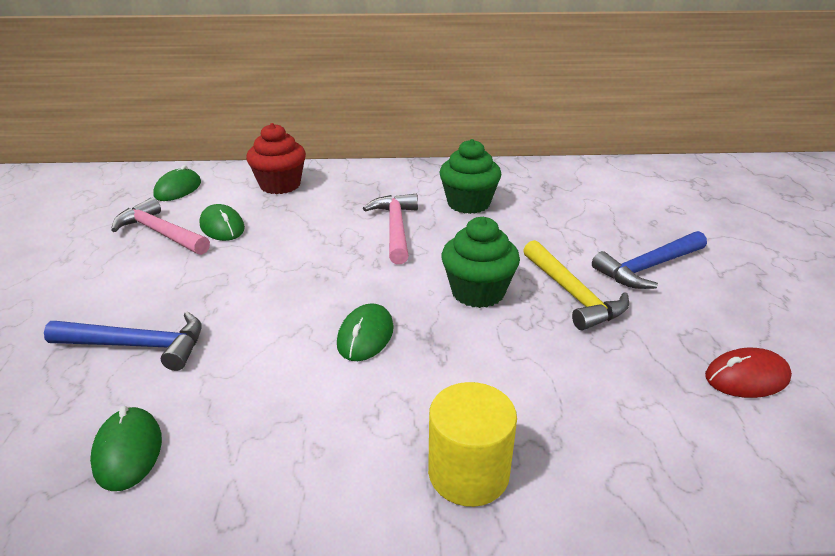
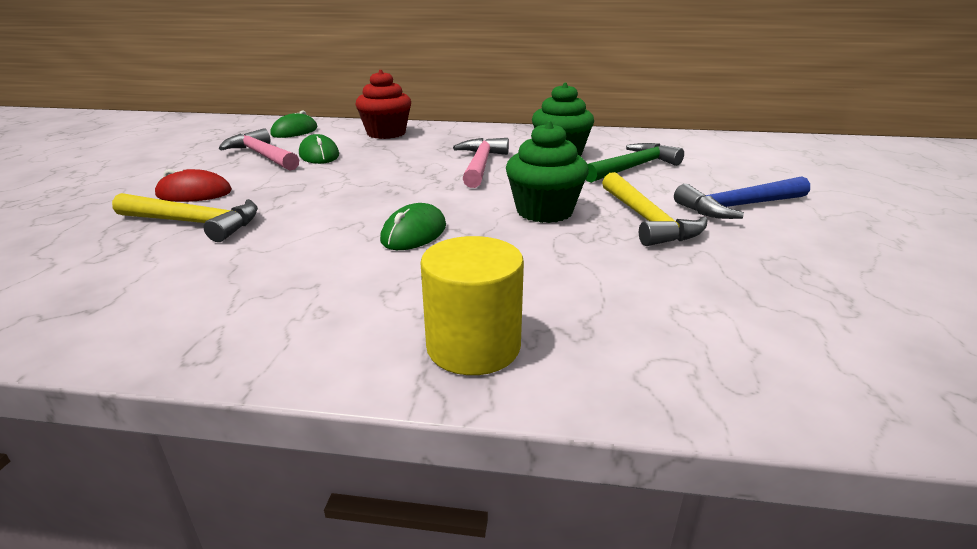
camera: 10 degrees right, 5 degrees down
blue hammer [44,311,202,371] -> yellow hammer [112,193,258,242]
green mouse [90,406,162,491] -> none
red mouse [705,348,792,398] -> red mouse moved to [155,169,232,202]
none -> green hammer [586,143,684,183]

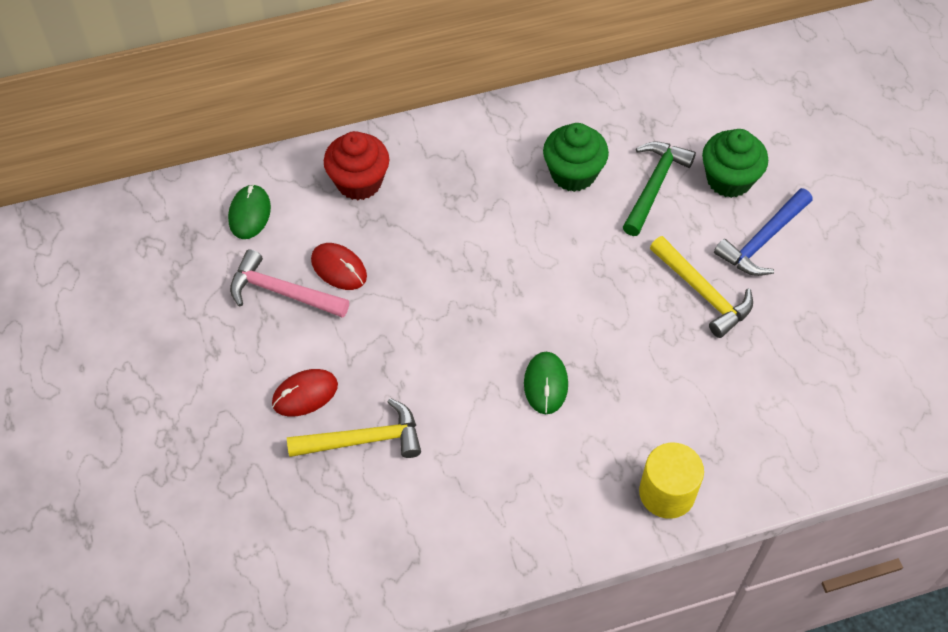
camera: 25 degrees left, 30 degrees up
green mouse [299,134,339,164] -> red mouse [311,243,367,290]
pink hammer [453,138,509,188] -> none
green cupcake [506,121,589,223] -> green cupcake moved to [702,129,768,198]

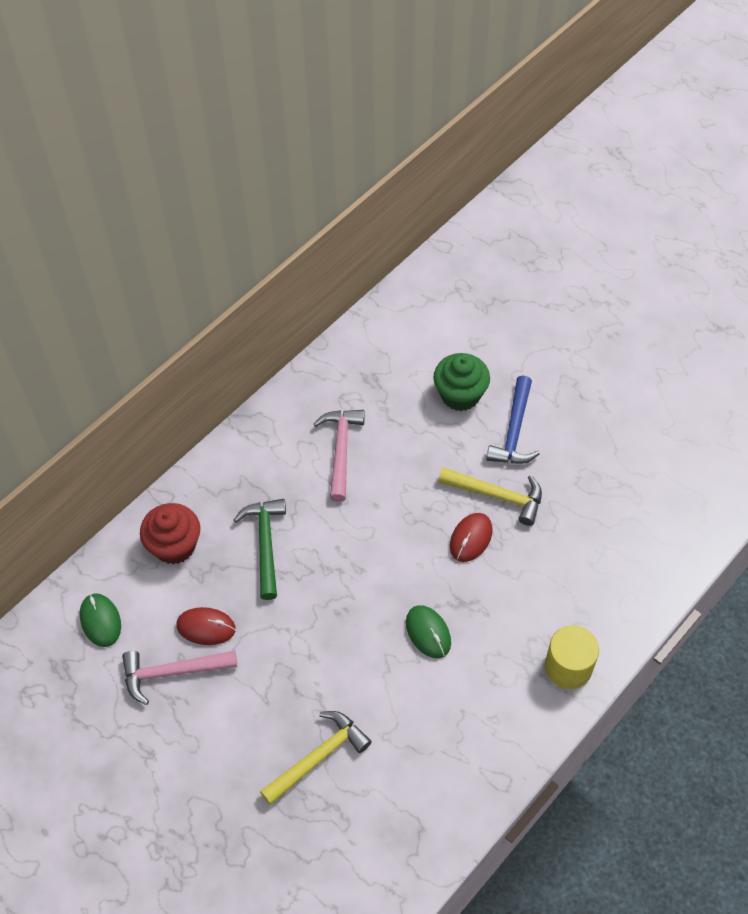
camera: 30 degrees left, 0 degrees up
red mouse [272,369,338,417] -> red mouse moved to [450,513,492,562]
green cupcake [543,123,609,192] -> pink hammer [314,410,365,502]
green hammer [623,142,696,236] -> green hammer moved to [234,499,286,600]

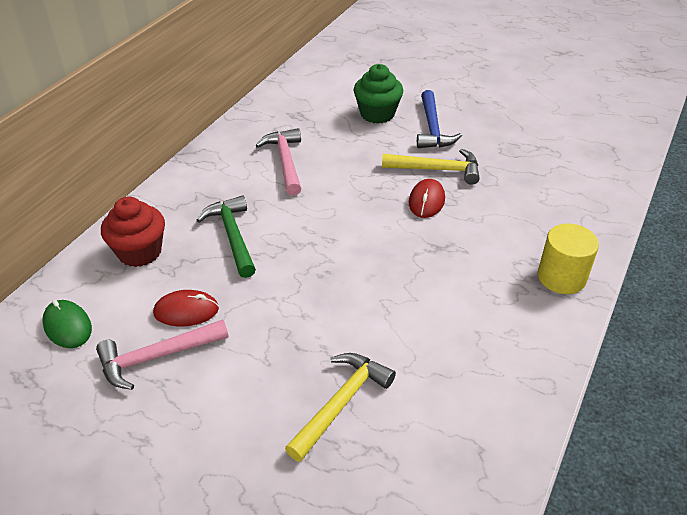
camera: 15 degrees left, 15 degrees down
green mouse [406,605,451,658] -> none

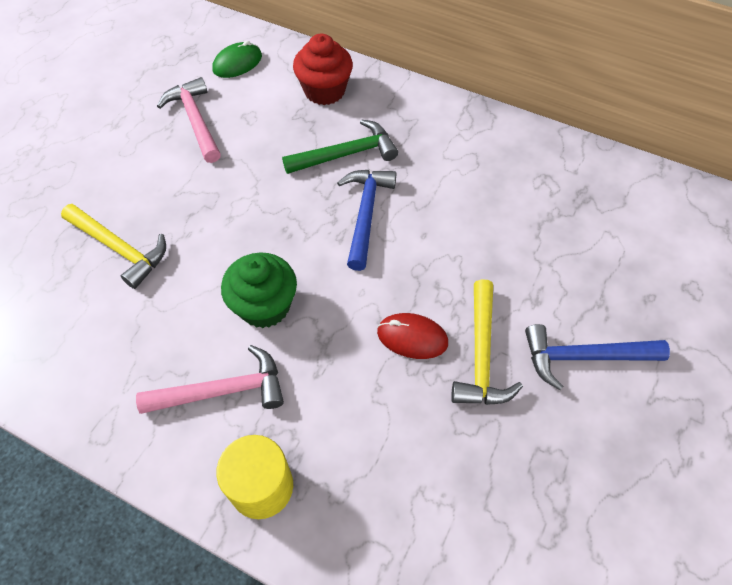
camera: 90 degrees right, 15 degrees up
red mouse [153,290,219,326] -> none
pink hammer [256,128,301,196] -> pink hammer moved to [136,345,284,414]
green cupcake [353,64,403,124] -> green cupcake moved to [221,252,297,328]
none -> blue hammer [337,170,396,271]

